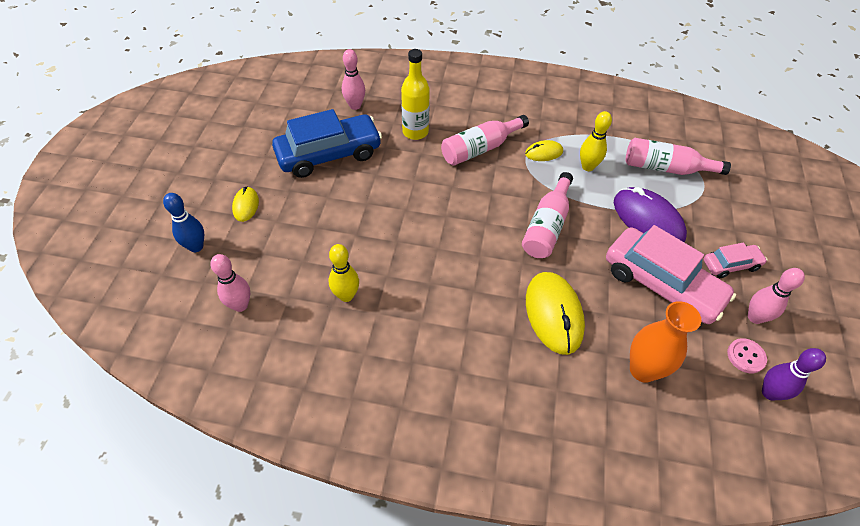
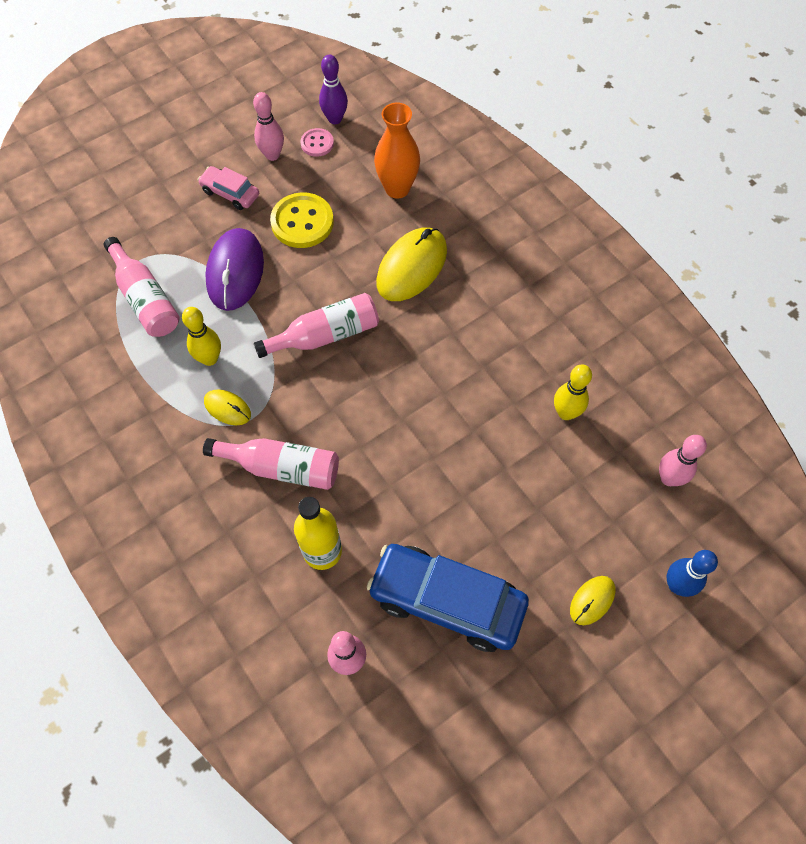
camera: 135 degrees left, 10 degrees up
pink car [606,225,736,324] -> yellow button [270,192,334,248]

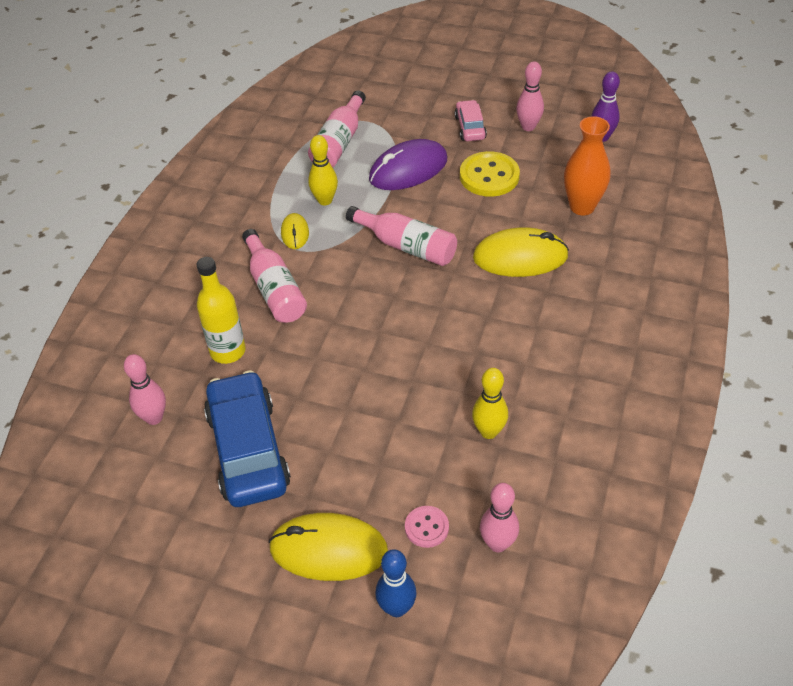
camera: 55 degrees right, 15 degrees down
pink button [300,128,334,157] -> pink button moved to [405,506,449,548]
yellow mouse [570,576,615,625] -> yellow mouse [269,513,388,581], size x1.92

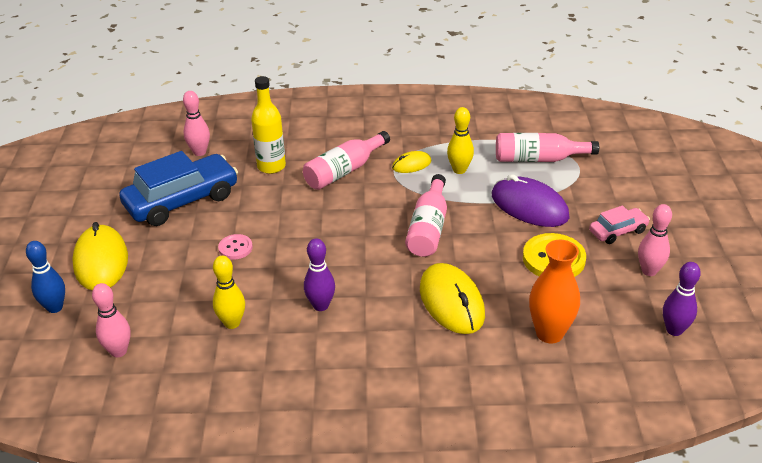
camera: 70 degrees right, 10 degrees down
pink button [405,506,449,548] -> pink button moved to [218,234,253,260]
none -> purple bowling pin [304,238,335,311]

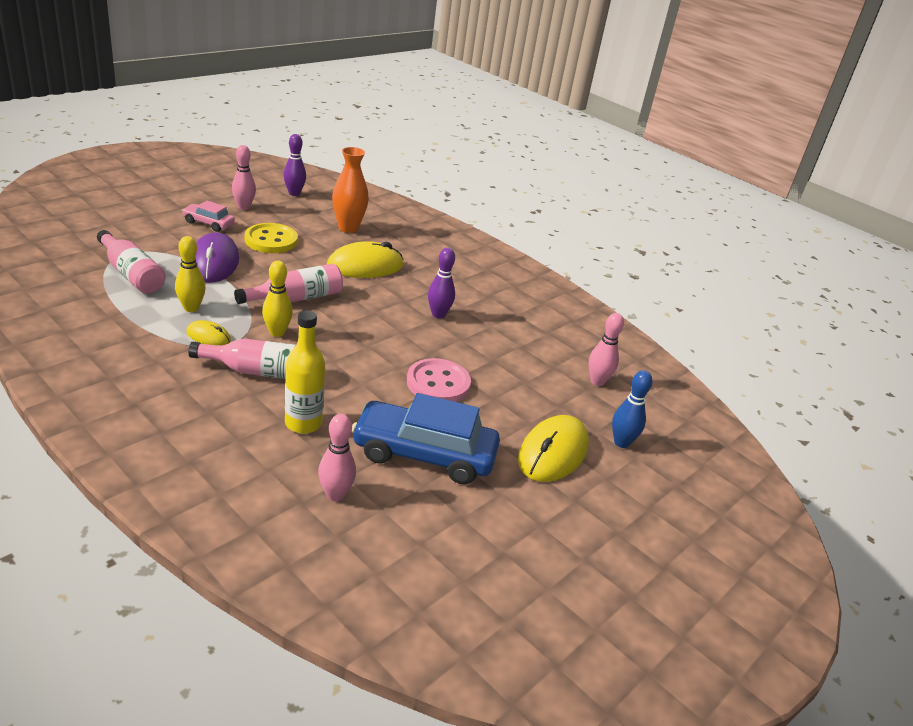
camera: 140 degrees left, 5 degrees down
yellow bowling pin [213,256,245,329] -> yellow bowling pin moved to [262,261,293,337]
pink button [218,234,253,260] -> pink button [407,358,471,402], size x1.80
yellow mouse [420,263,485,334] -> yellow mouse turned 45 degrees clockwise [327,241,404,278]

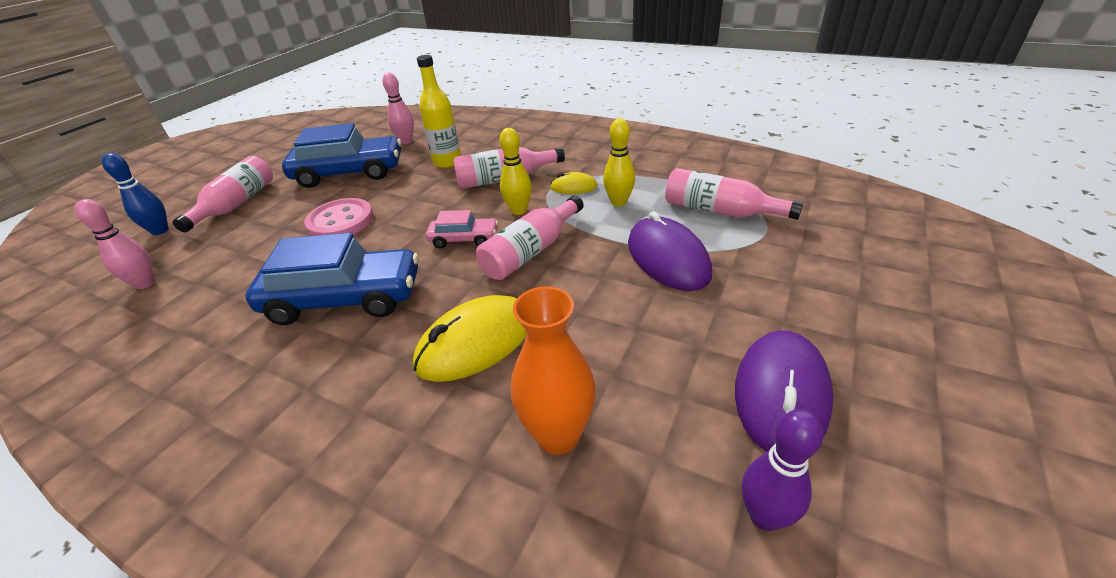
camera: 170 degrees right, 5 degrees up
pink car [182,201,235,232] -> pink car moved to [426,210,498,248]
pink bowling pin [232,145,256,210] -> purple mouse [735,330,833,452]
yellow button [245,223,298,253] -> none
purple bowling pin [428,248,455,319] -> blue car [245,233,419,325]
yellow mouse [518,415,589,482] -> pink bottle [173,156,273,233]

